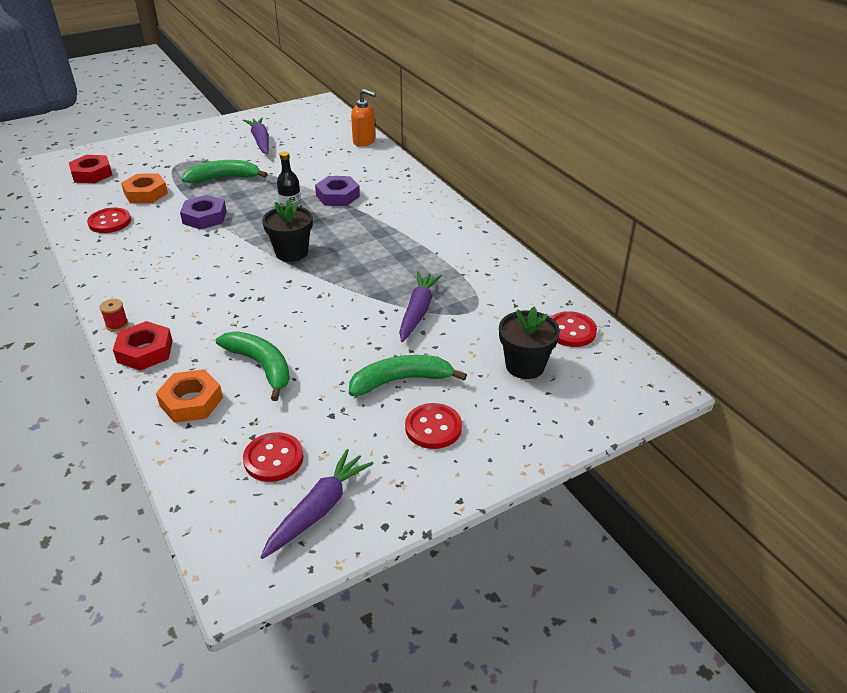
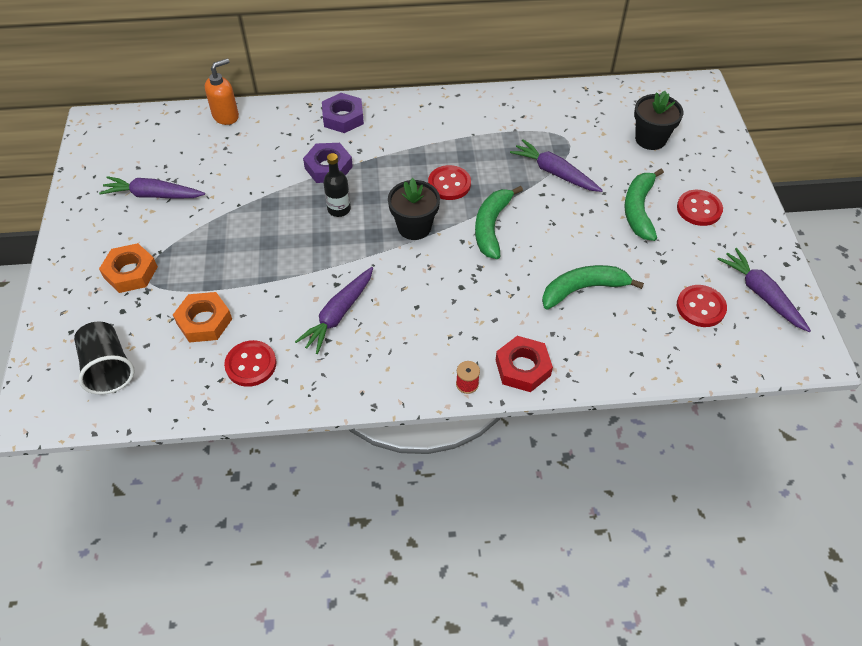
camera: 65 degrees left, 15 degrees up
red nut [69,155,112,183] -> black cup [74,322,135,395]
orange nut [156,369,223,423] -> orange nut moved to [99,243,158,293]
purple nut [180,195,227,230] -> purple nut moved to [322,93,364,133]
green banana [182,160,268,183] -> green banana moved to [475,186,523,259]
red button [551,311,597,347] -> red button moved to [428,165,471,200]
none -> purple carrot [295,267,373,354]

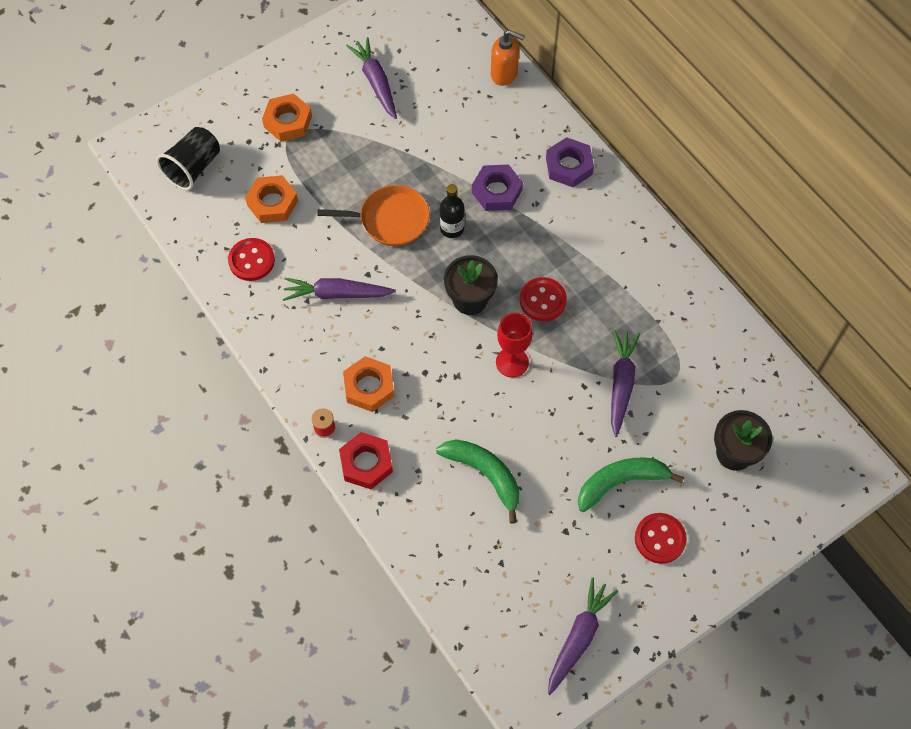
camera: 60 degrees right, 10 degrees up
green banana [475,186,523,259] -> red goblet [496,313,533,378]
red button [677,285,727,327] -> none
none -> orange pan [317,185,430,246]
none -> orange nut [343,356,394,412]

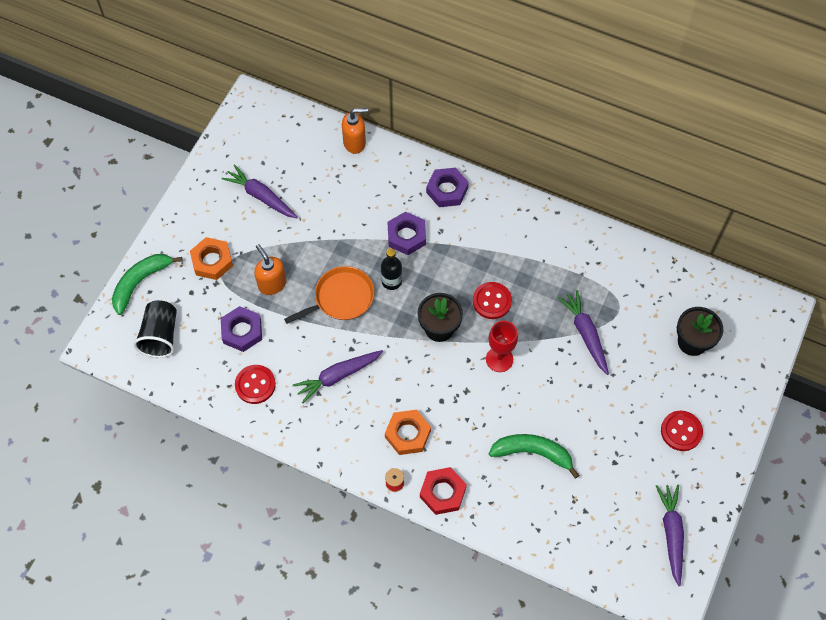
camera: 30 degrees left, 0 degrees up
orange nut [245,175,298,223] -> purple nut [221,306,262,352]
green banana [578,458,684,512] -> green banana moved to [112,254,183,315]
none -> orange soap dispenser [254,244,286,295]

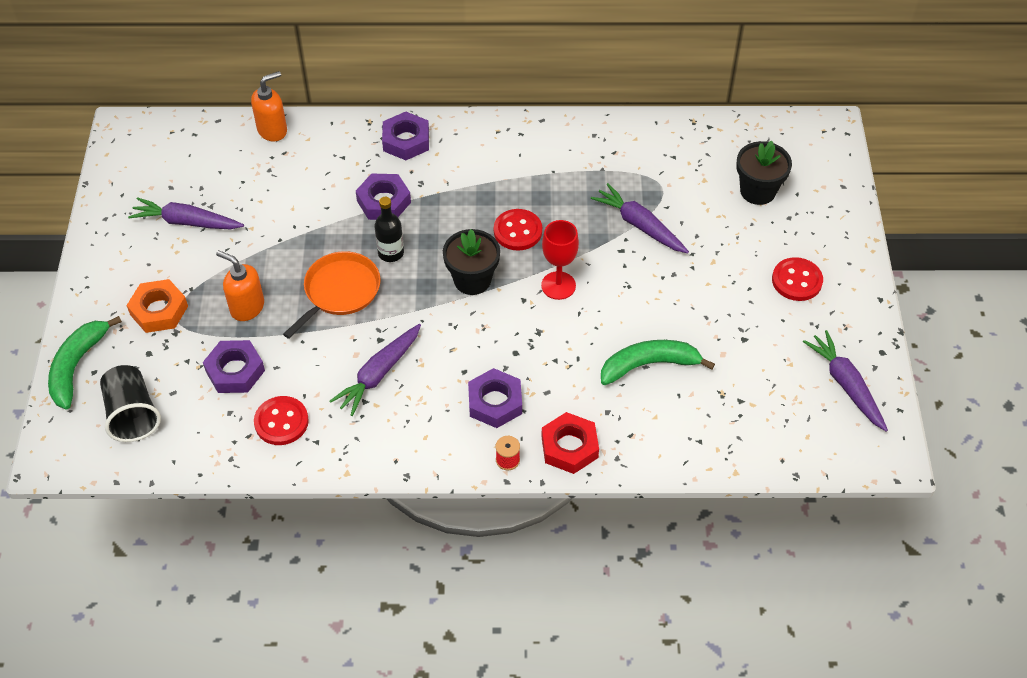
camera: 25 degrees left, 10 degrees down
orange nut [385,410,431,455] -> purple nut [468,368,522,428]

